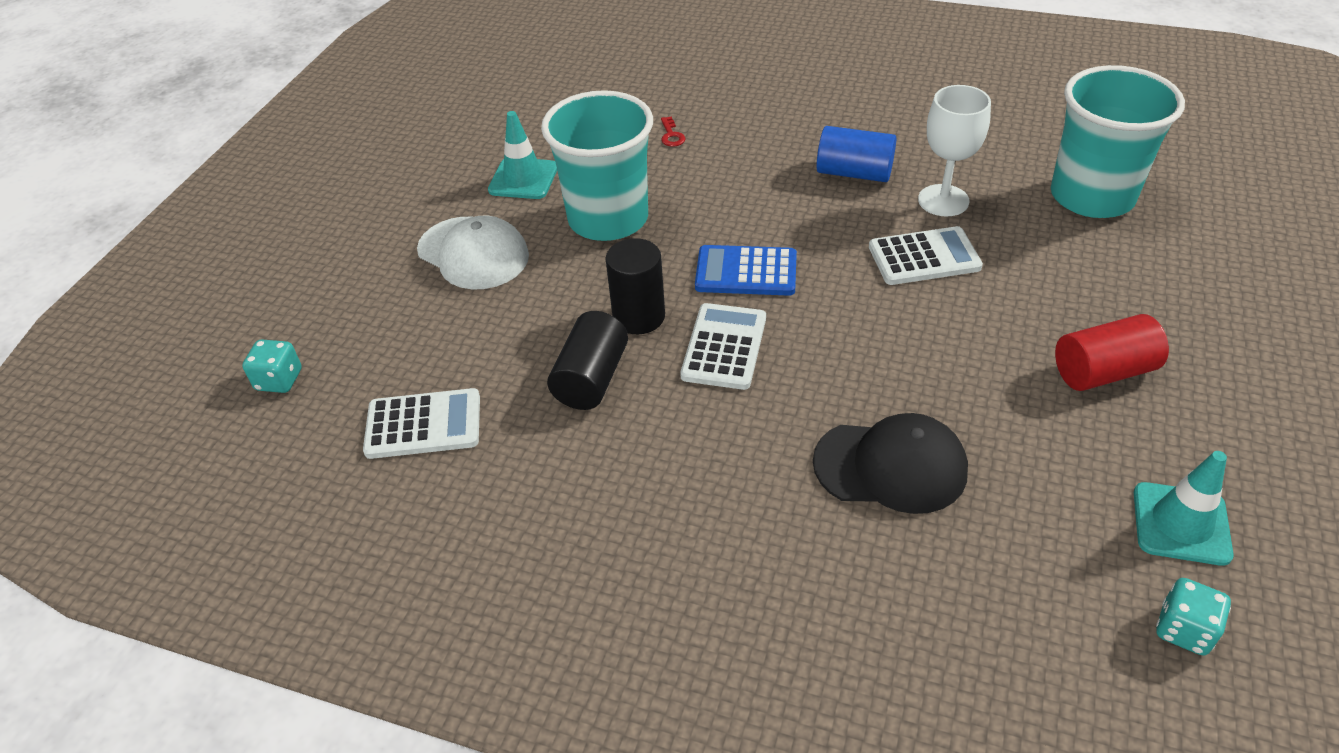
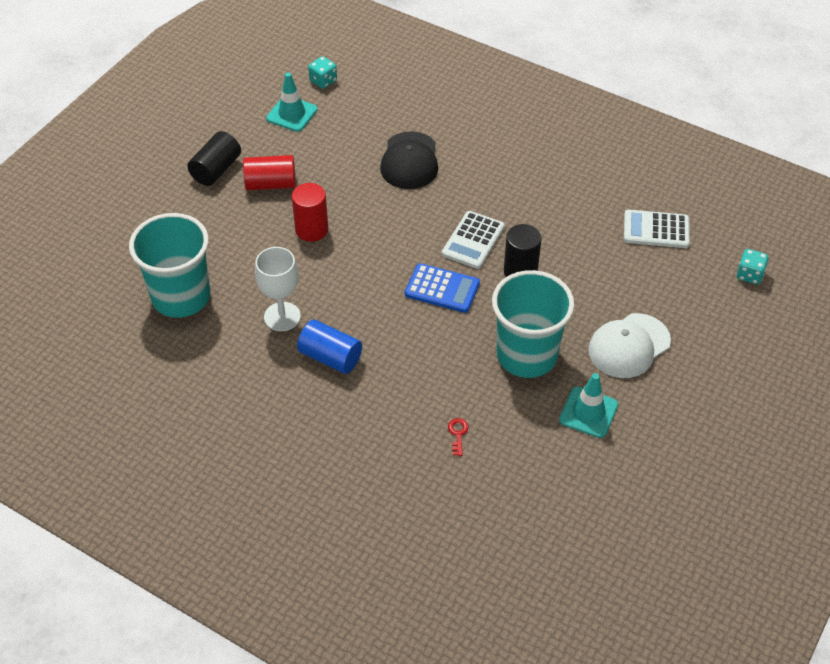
camera: 170 degrees left, 5 degrees up
white cap [417,216,529,289] -> white cap turned 90 degrees counterclockwise [588,313,671,378]
black cylinder [547,311,628,410] -> black cylinder moved to [187,131,241,186]
black cap [813,413,968,514] -> black cap turned 105 degrees counterclockwise [380,131,438,189]
white calculator [869,226,983,285] -> none
none -> red cylinder [292,183,328,242]

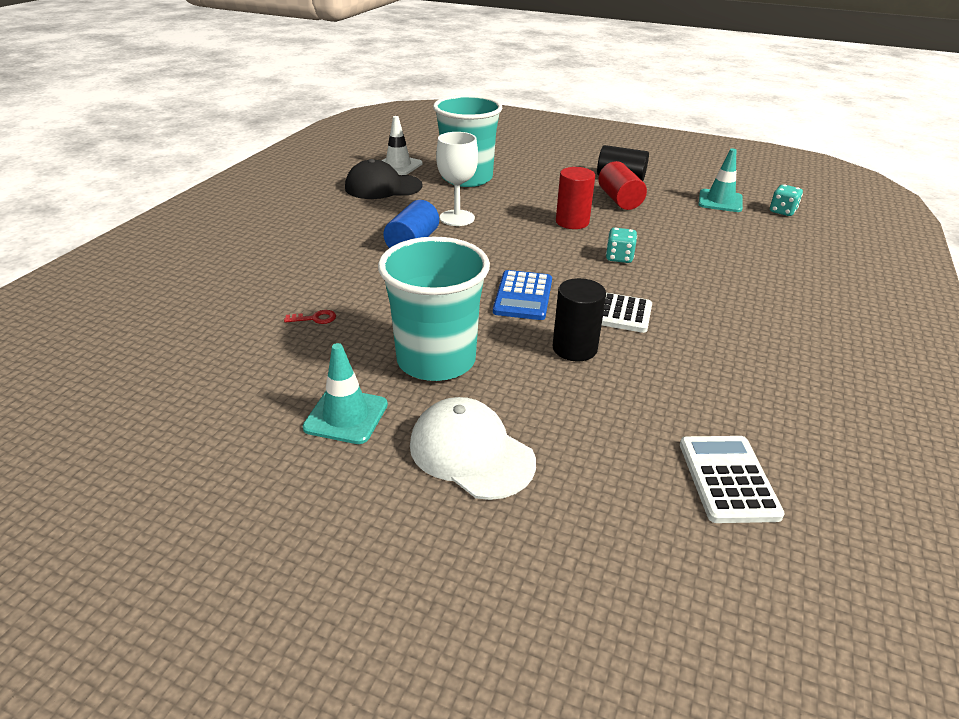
camera: 80 degrees right, 15 degrees down
black cap [380,131,438,189] -> black cap moved to [345,159,423,199]
turquoise dice [737,249,769,284] -> turquoise dice moved to [606,228,637,263]
none -> white traffic cone [381,116,423,175]

